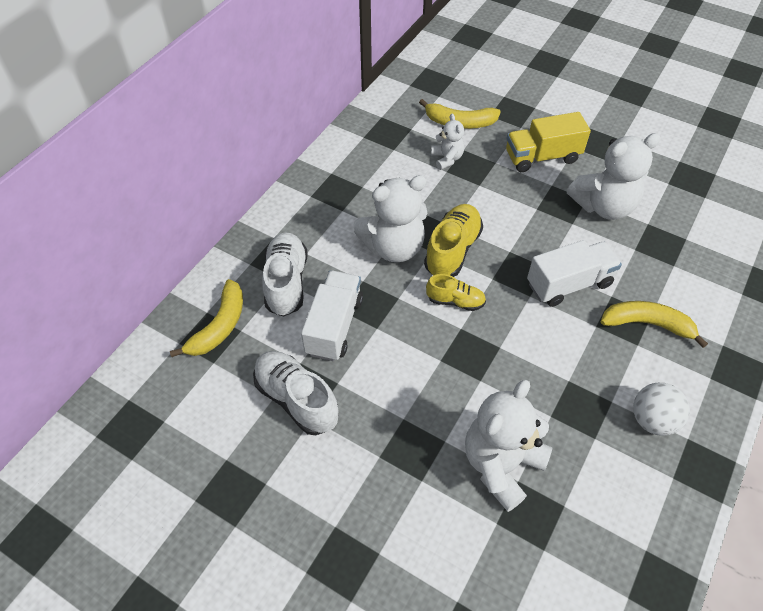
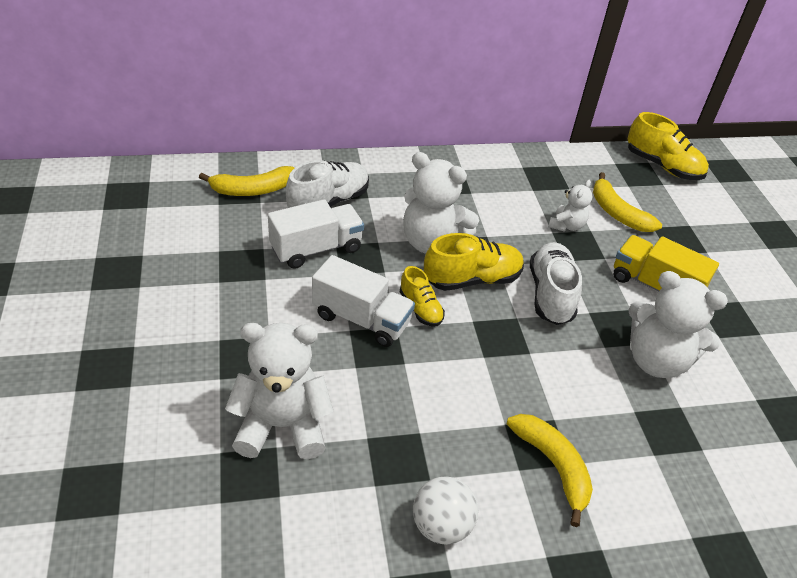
camera: 45 degrees right, 10 degrees down
white shoe [253,351,339,435] -> white shoe moved to [530,242,582,325]
white truck [527,240,622,307] -> white truck moved to [312,255,415,347]
none -> yellow shoe [628,112,709,180]

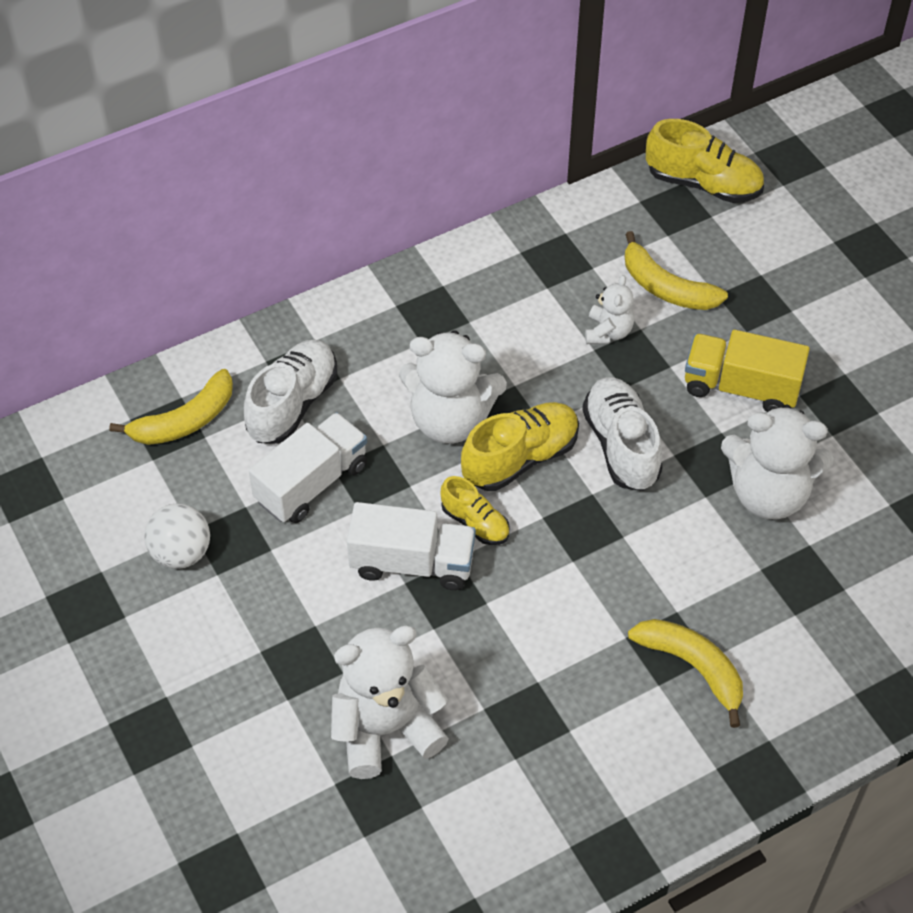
camera: 15 degrees left, 10 degrees up
white ball [413,476,478,545] -> white ball moved to [144,503,210,569]

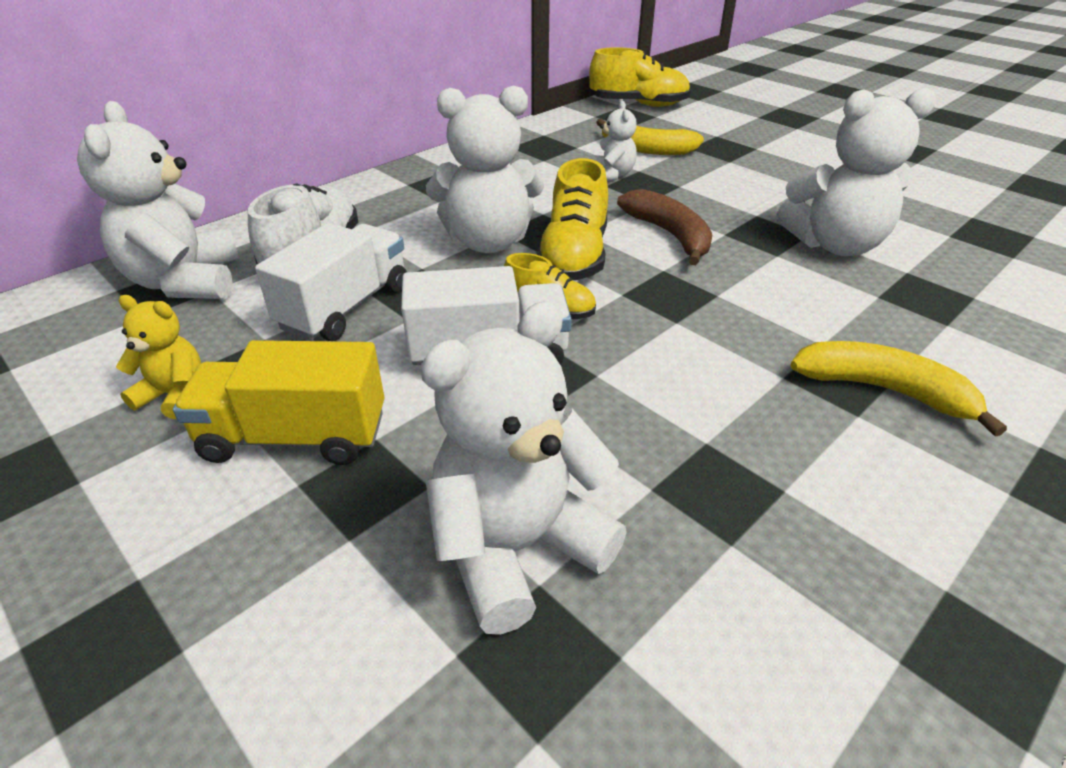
camera: 15 degrees left, 15 degrees down
yellow banana [109,369,233,445] -> white teddy bear [77,101,239,299]
white ball [144,503,210,569] -> yellow teddy bear [116,295,201,419]
yellow shoe [461,402,579,491] -> yellow shoe turned 150 degrees clockwise [536,158,608,280]
white shoe [582,377,663,491] -> brown banana [617,189,712,265]
yellow truck [685,330,810,412] -> yellow truck moved to [173,340,385,465]

